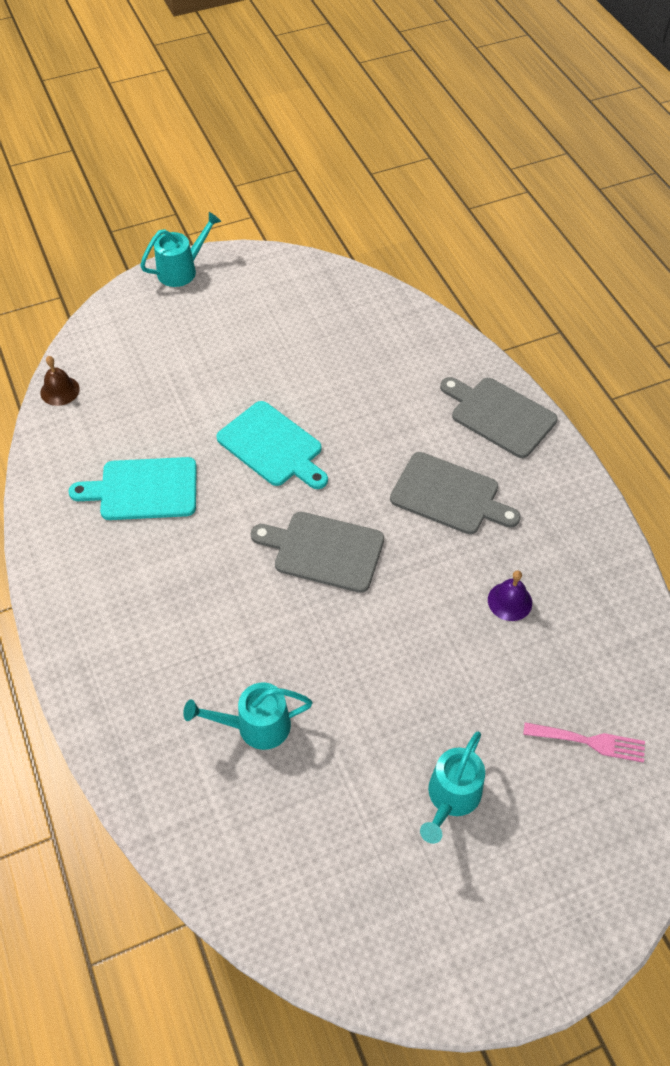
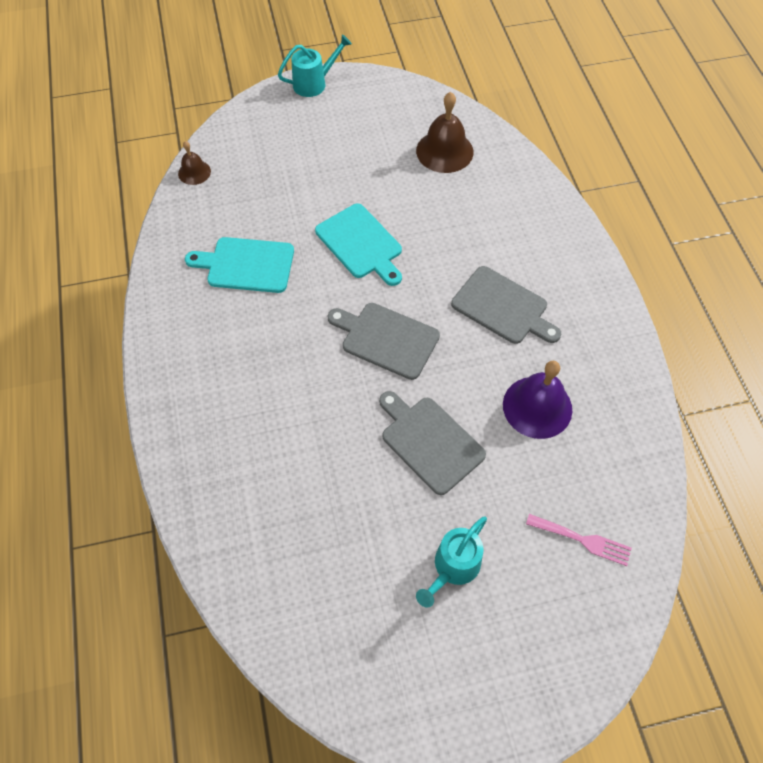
camera: 10 degrees right, 5 degrees up
turquoise watering can [183,682,312,750] -> none
grey cutting board [440,377,558,458] -> grey cutting board moved to [379,391,486,495]
purple bell [488,570,532,621] -> purple bell [503,361,572,439], size x1.79
none -> brown bell [416,92,473,173]

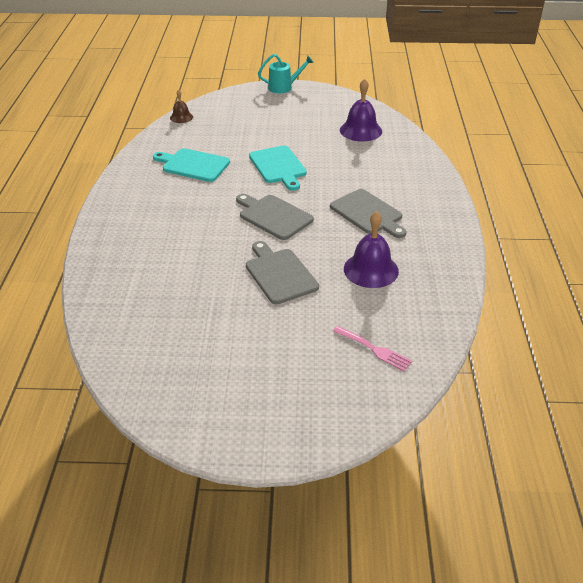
camera: 15 degrees right, 20 degrees down
brown bell [416,92,473,173] -> purple bell [340,79,382,142]
turquoise watering can [416,517,487,608] -> none

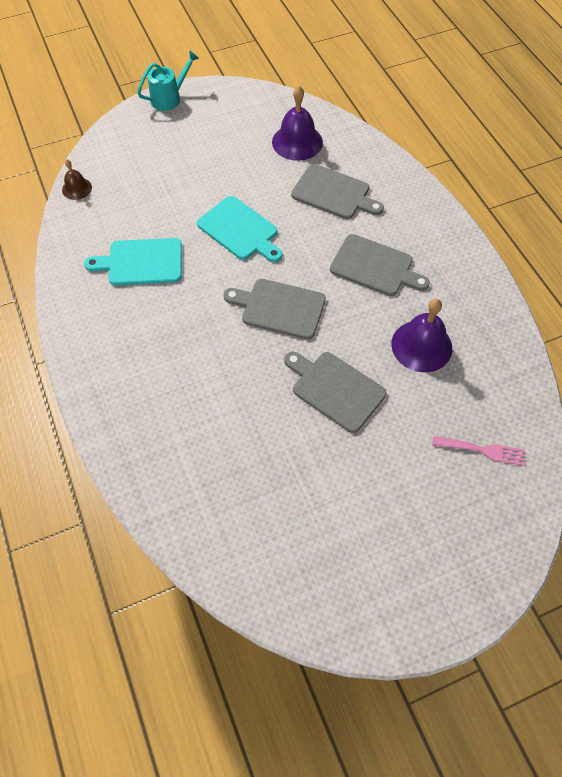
camera: 25 degrees left, 20 degrees up
none -> grey cutting board [291,164,384,219]

